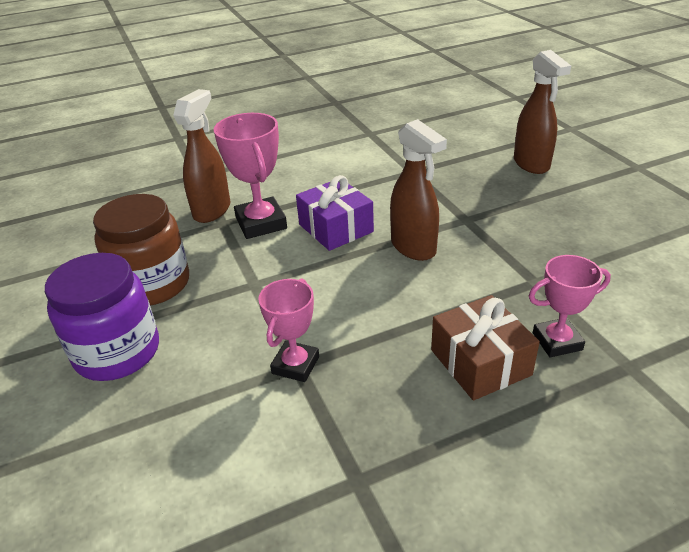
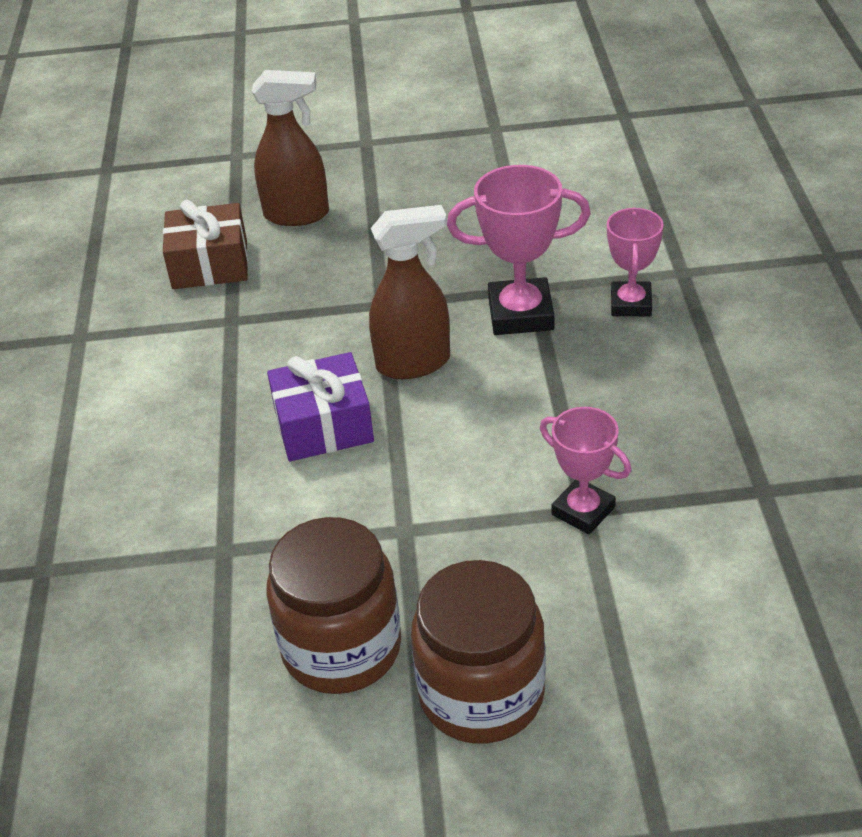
camera: 70 degrees left, 5 degrees up
purple jar [45,253,159,381] -> brown jar [411,560,545,744]
brown spray bottle [173,89,230,223] -> none
pink trophy [213,113,287,239] -> pink trophy moved to [447,165,591,335]
brown gift [431,295,540,401] -> brown gift moved to [163,200,248,289]

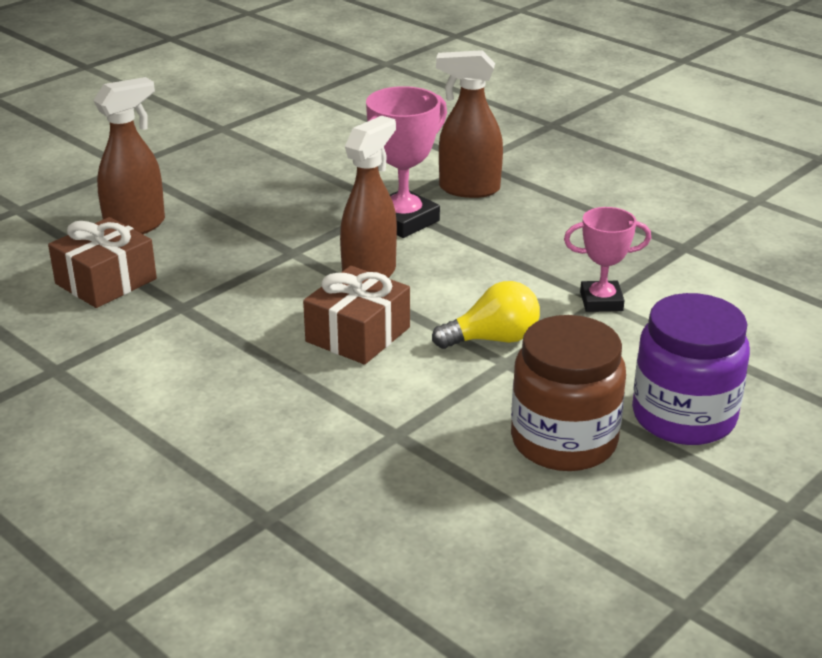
camera: 45 degrees left, 10 degrees down
purple gift [267,352,374,461] -> brown gift [303,266,410,365]
brown jar [411,560,545,744] -> purple jar [632,293,750,445]
pink trophy [607,207,664,316] -> brown spray bottle [436,50,503,198]
none -> yellow light bulb [432,281,540,349]

